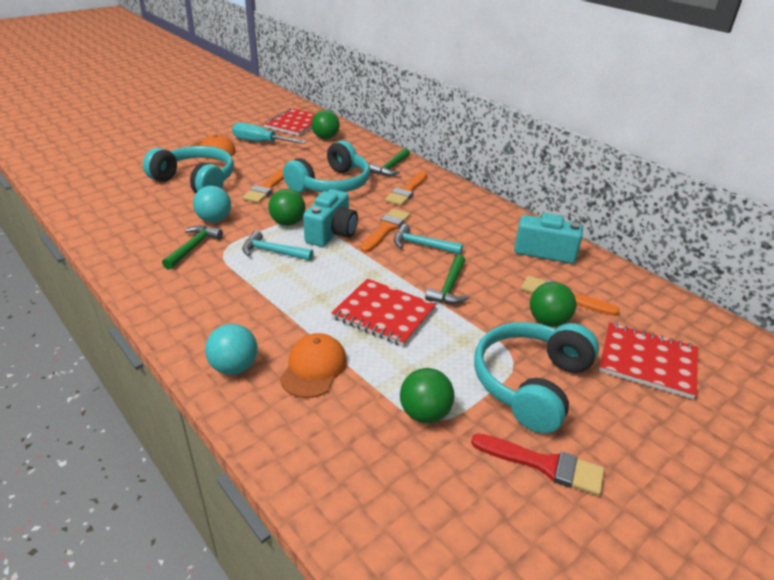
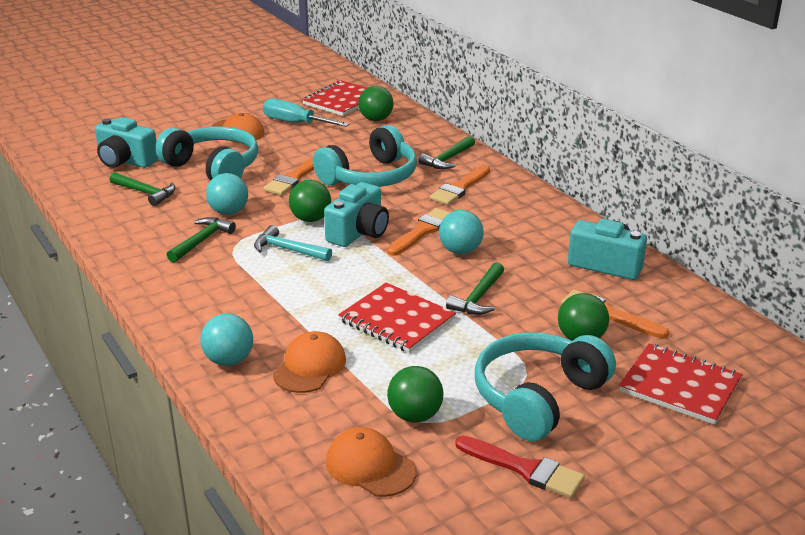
camera: 10 degrees right, 5 degrees down
turquoise hammer [394,224,463,255] -> turquoise ball [439,210,484,254]
none -> turquoise camera [95,117,158,168]
none -> green hammer [110,172,176,206]
none -> orange cap [326,427,417,497]

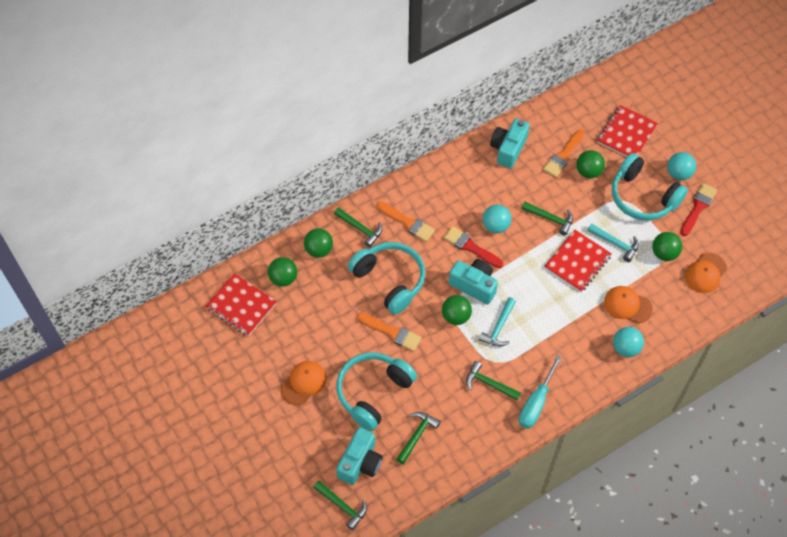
camera: 90 degrees left, 30 degrees up
turquoise ball [206,173,248,215] -> turquoise ball moved to [667,152,696,180]
turquoise screwdriver [263,99,350,127] -> turquoise screwdriver moved to [519,355,562,429]
orange brush [387,208,451,256] -> red brush [444,226,504,268]
none -> green ball [304,228,333,258]
none -> green hammer [313,481,367,531]
none -> turquoise hammer [587,224,639,262]

